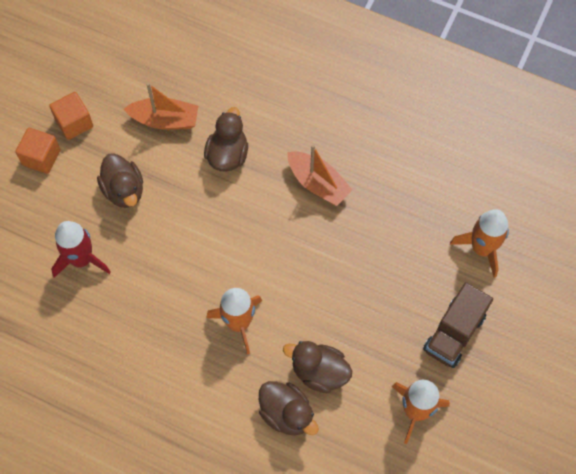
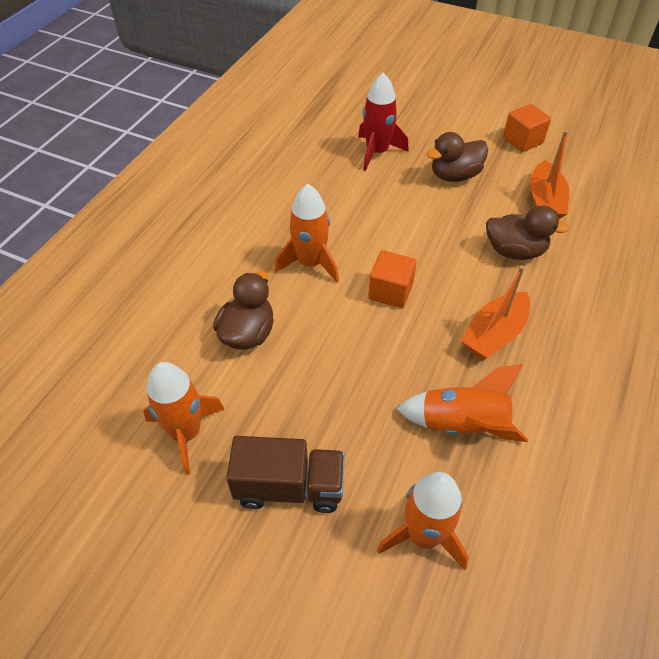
camera: 90 degrees right, 15 degrees down
orange cube [15,128,61,174] -> orange cube moved to [368,250,417,308]
brown duck [259,381,319,436] -> none
brown truck [423,282,493,368] -> brown truck turned 150 degrees clockwise [226,436,345,513]
none -> orange rocket [397,364,528,442]

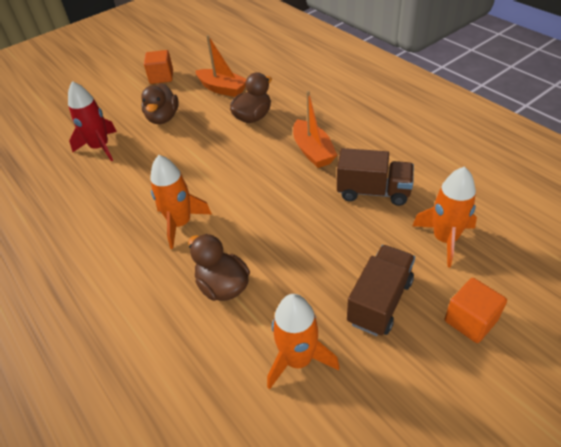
camera: 60 degrees left, 5 degrees down
orange cube [368,250,417,308] -> orange cube moved to [445,278,507,343]
orange rocket [397,364,528,442] -> brown truck [337,148,414,206]

